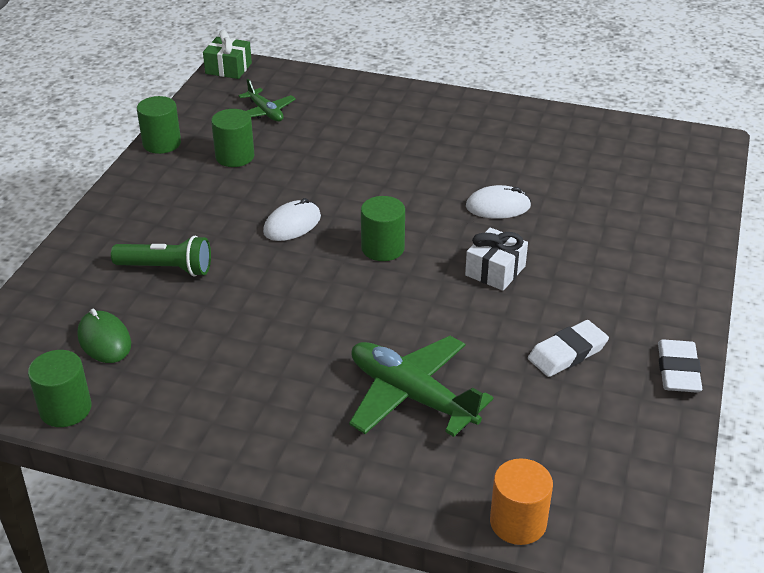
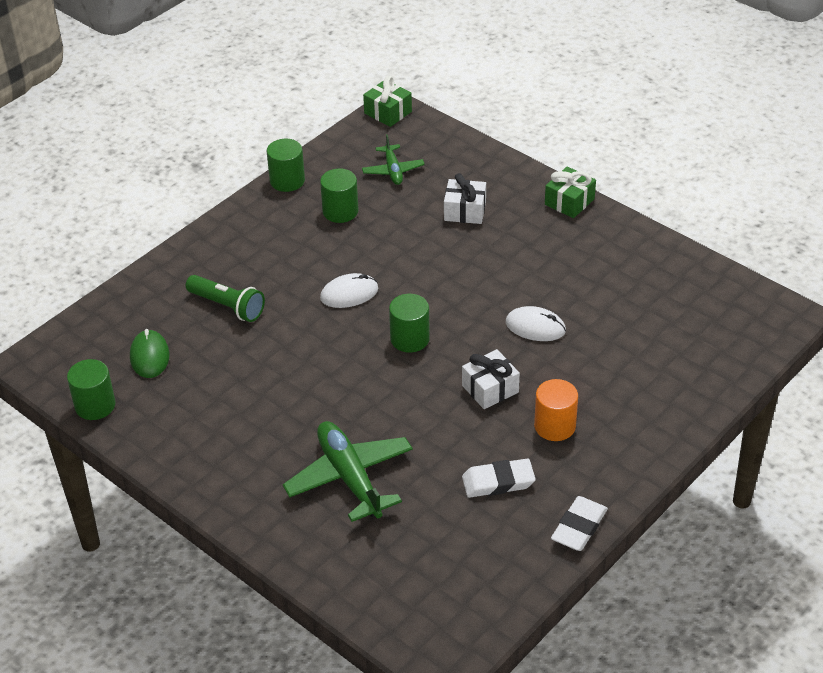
camera: 25 degrees right, 5 degrees up
orange cylinder [490,458,553,545] -> orange cylinder moved to [534,379,578,441]
none -> white gift [444,173,486,224]
none -> green gift [545,166,596,218]

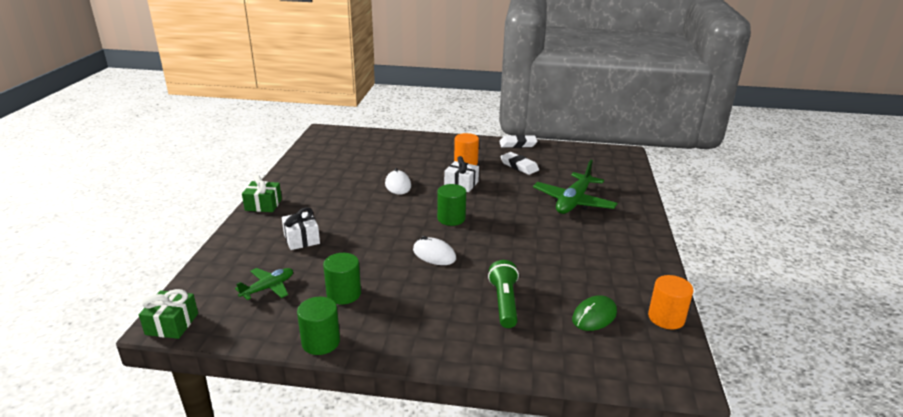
camera: 125 degrees left, 15 degrees down
green cylinder [67,359,116,420] -> orange cylinder [648,275,693,330]

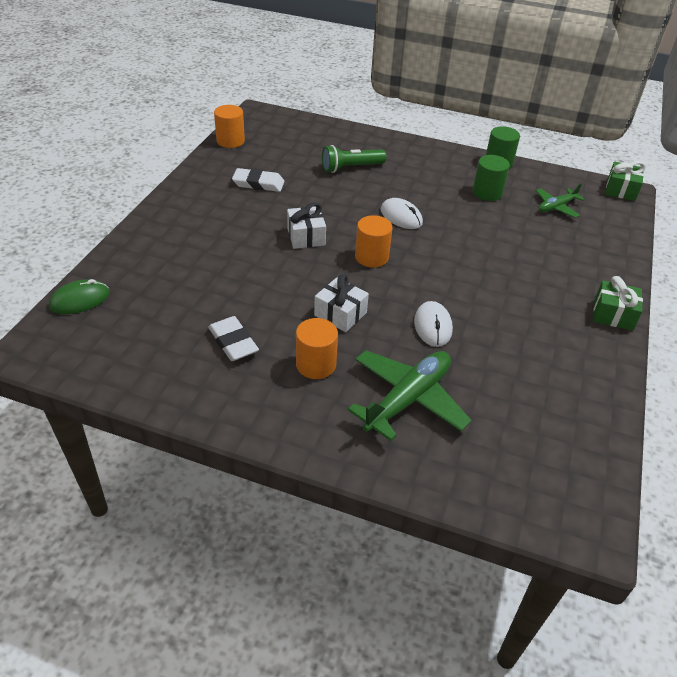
camera: 170 degrees left, 15 degrees up
white gift [282,207,320,250] -> white gift moved to [287,202,326,249]
green cylinder [437,184,466,226] -> orange cylinder [355,215,393,268]
green flashlight [488,260,519,328] -> green flashlight turned 60 degrees clockwise [322,145,386,173]
white eraser [499,135,538,148] -> white eraser moved to [232,168,285,192]
green plane [533,160,617,214] -> green plane moved to [348,350,472,441]
green mouse [572,295,617,331] -> green mouse moved to [49,279,110,314]

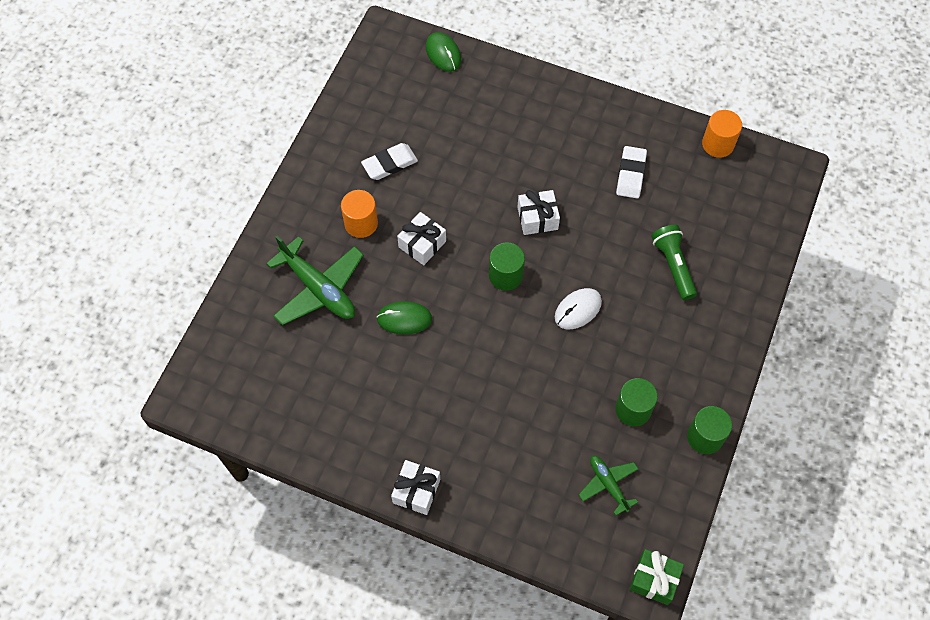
camera: 95 degrees right, 20 degrees up
orange cylinder [355,215,393,268] -> green cylinder [489,242,525,291]
white mouse [414,301,453,347] -> green mouse [376,301,432,335]
green gift [593,276,643,331] -> white gift [391,460,440,515]

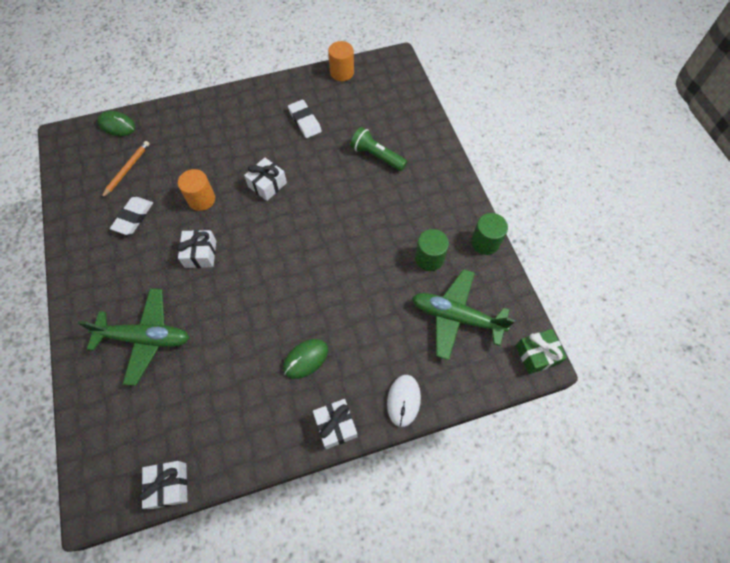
camera: 40 degrees left, 0 degrees up
orange cylinder [341,190,378,238] -> orange cylinder moved to [178,169,215,211]
green mouse [376,301,432,335] -> green mouse moved to [283,339,328,379]
green cylinder [489,242,525,291] -> none
white mouse [555,288,602,329] -> white mouse moved to [387,375,421,427]
green plane [578,456,638,516] -> green plane [412,269,515,360], size x1.78
none -> orange pencil [101,141,150,199]
none -> white gift [139,461,187,509]

